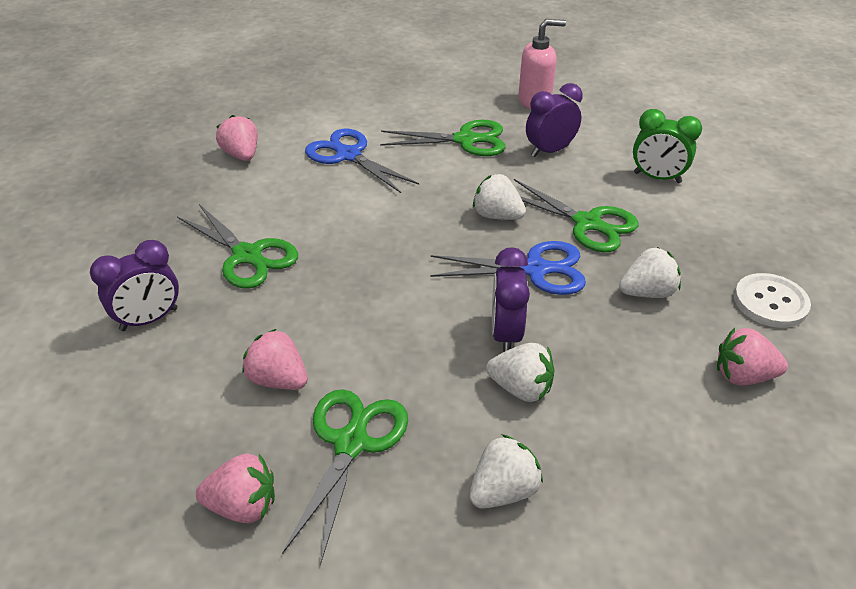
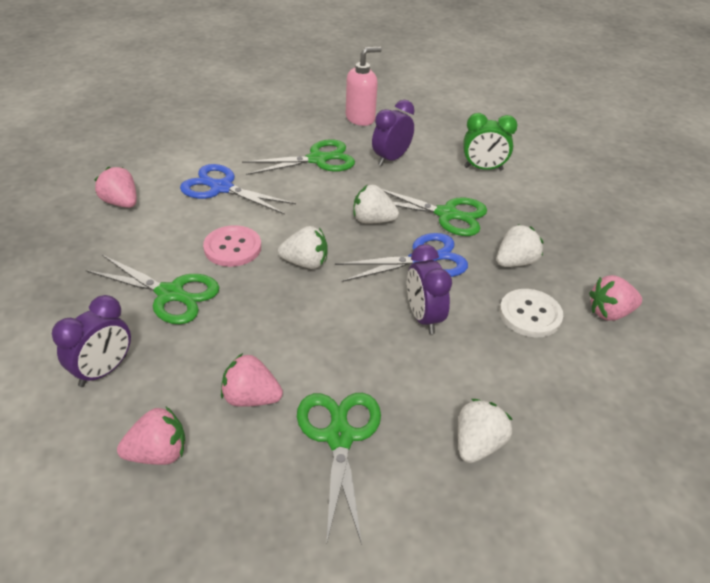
camera: 20 degrees left, 0 degrees up
pink strawberry [196,453,275,523] -> pink strawberry moved to [117,407,185,465]
white strawberry [486,343,554,402] -> white strawberry moved to [278,226,327,269]
white button [734,273,811,328] -> white button moved to [500,289,563,337]
none -> pink button [203,225,261,267]

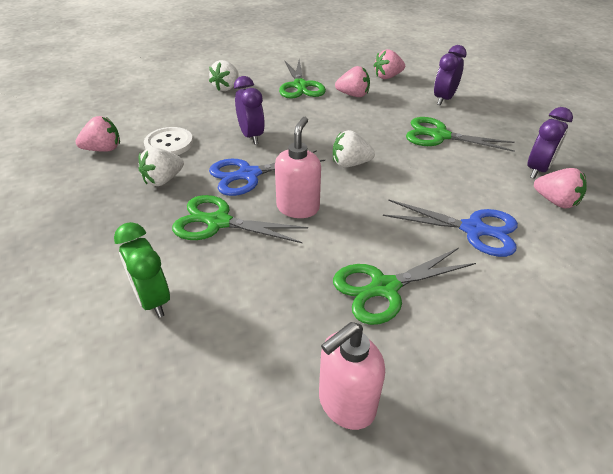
camera: 175 degrees right, 0 degrees up
pink button [203,225,261,267] -> none
white strawberry [353,185,399,223] -> pink soap dispenser [275,117,321,218]
purple clock [372,100,415,166] -> purple clock moved to [528,107,573,179]
green clock [463,113,518,171] -> green clock turned 120 degrees counterclockwise [114,222,170,318]

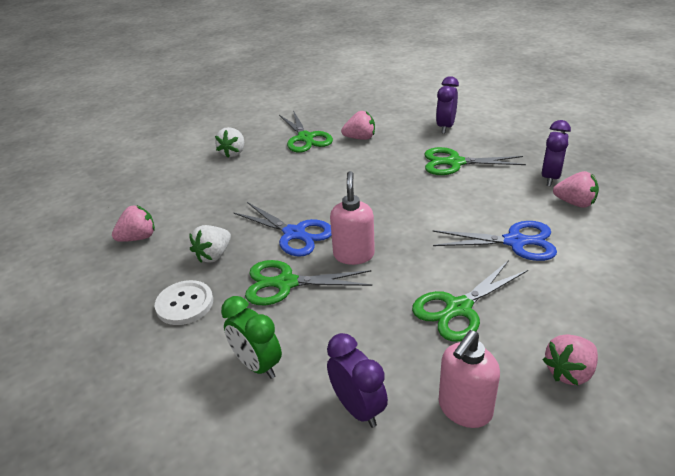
camera: 10 degrees left, 5 degrees down
white button [144,127,193,155] -> white button moved to [155,280,213,325]
blue scissors [209,150,325,196] -> blue scissors turned 105 degrees counterclockwise [233,202,332,257]
purple clock [234,76,265,145] -> purple clock moved to [327,333,388,428]
white strawberry [333,130,375,168] -> none
pink strawberry [373,49,405,79] -> pink strawberry moved to [542,334,598,385]

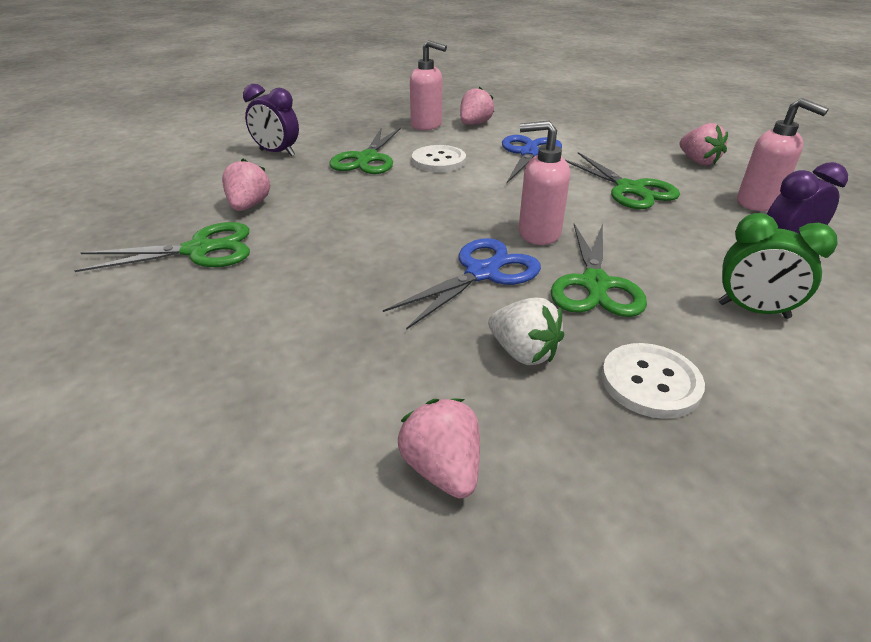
camera: 85 degrees left, 0 degrees up
white strawberry [215,127,244,158] -> none
green clock [221,296,282,379] -> green clock turned 60 degrees clockwise [718,213,838,319]
purple clock [542,120,571,186] -> pink soap dispenser [410,40,447,130]
none -> white button [412,145,466,172]

